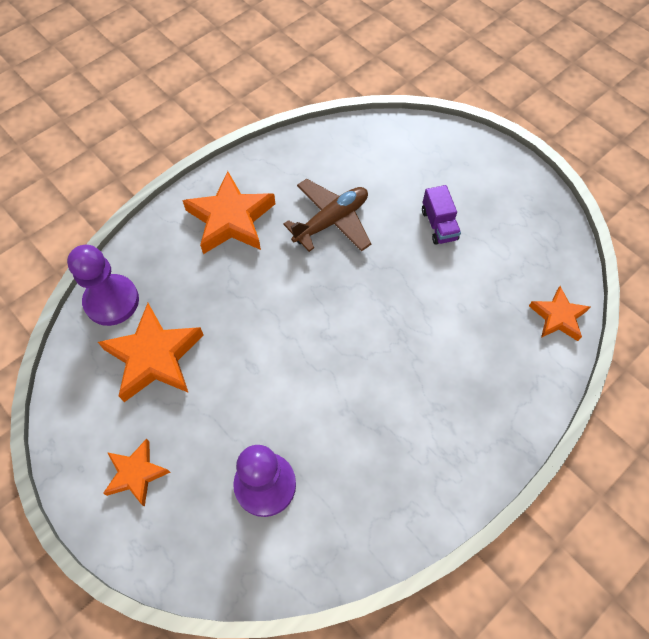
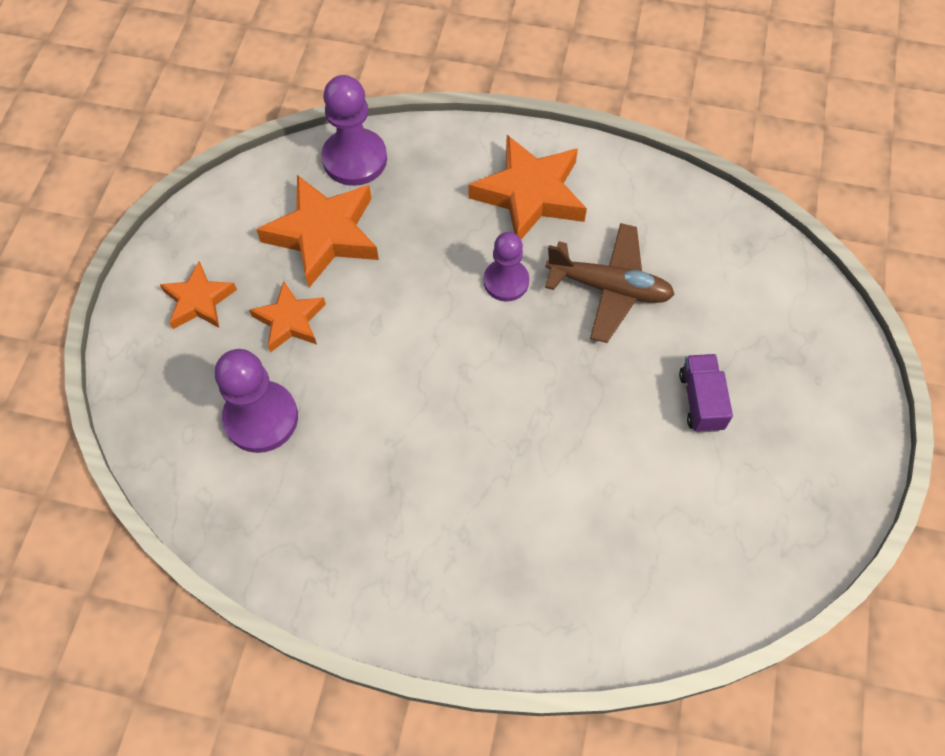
camera: 55 degrees right, 0 degrees up
purple truck [422,185,461,245] -> purple truck turned 135 degrees clockwise [679,354,733,433]
orange star [529,286,590,341] -> orange star moved to [249,281,326,352]
none -> purple pawn [484,232,529,301]

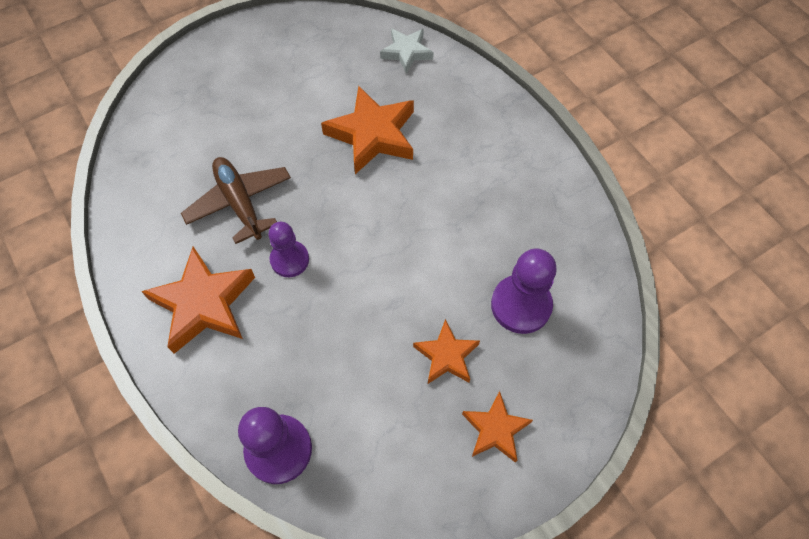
camera: 135 degrees left, 0 degrees up
orange star [256,175,379,288] -> orange star moved to [321,86,414,174]
purple truck [679,354,733,433] -> none
none -> white star [380,28,434,74]

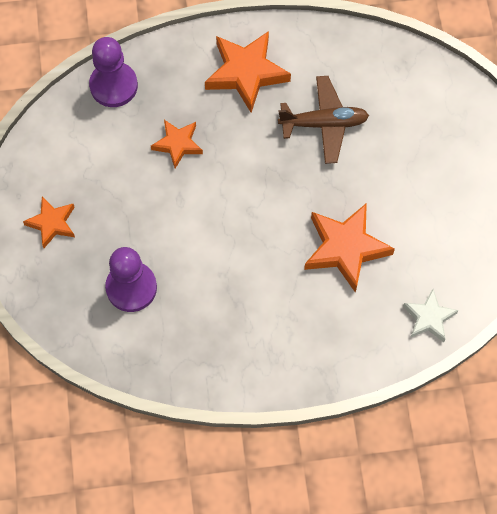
camera: 115 degrees right, 5 degrees up
purple pawn [268,222,309,277] -> none
orange star [413,319,480,384] -> orange star moved to [151,120,203,169]

